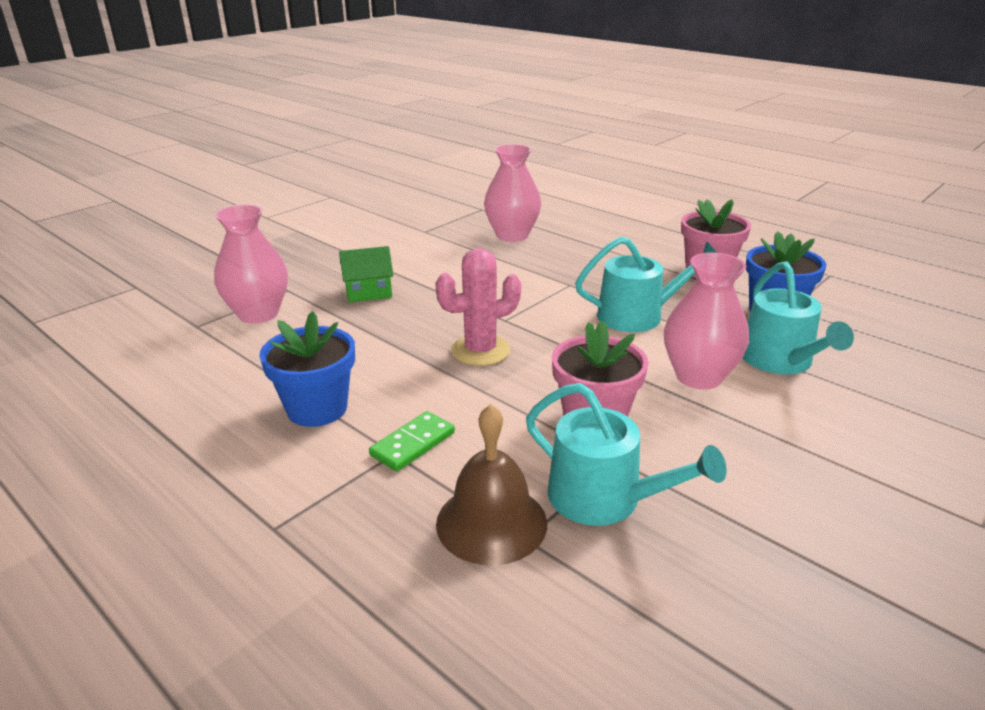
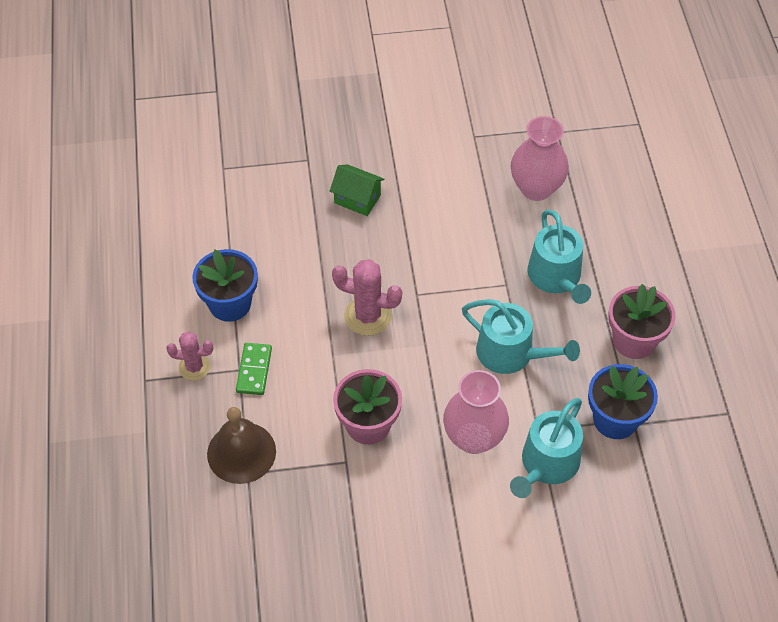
camera: 40 degrees right, 25 degrees up
pink vase [214,204,288,324] -> none
green domino [369,411,455,472] -> green domino turned 75 degrees counterclockwise [236,343,272,395]
turquoise watering can [526,383,727,526] -> turquoise watering can moved to [527,210,591,304]
none -> pink cactus [166,332,213,381]

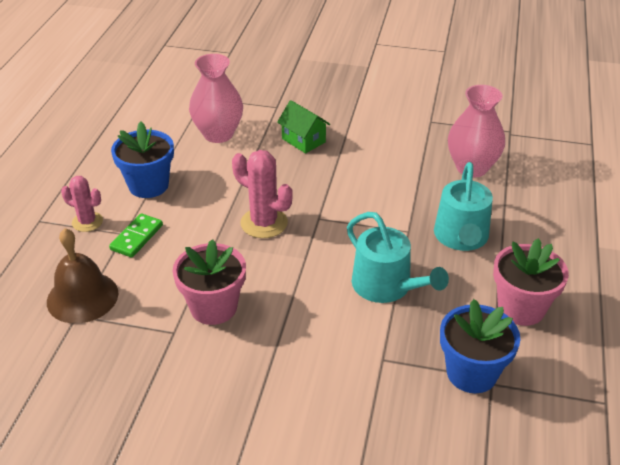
camera: 20 degrees right, 15 degrees down
pink vase [443,370,509,454] -> pink vase moved to [189,54,243,143]
turquoise watering can [510,398,583,498] -> none

